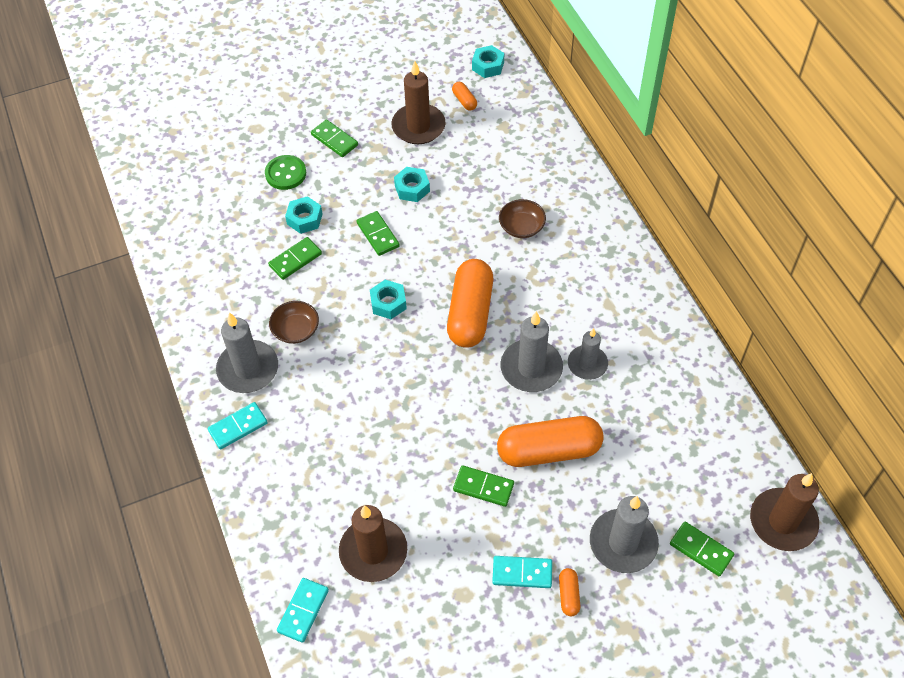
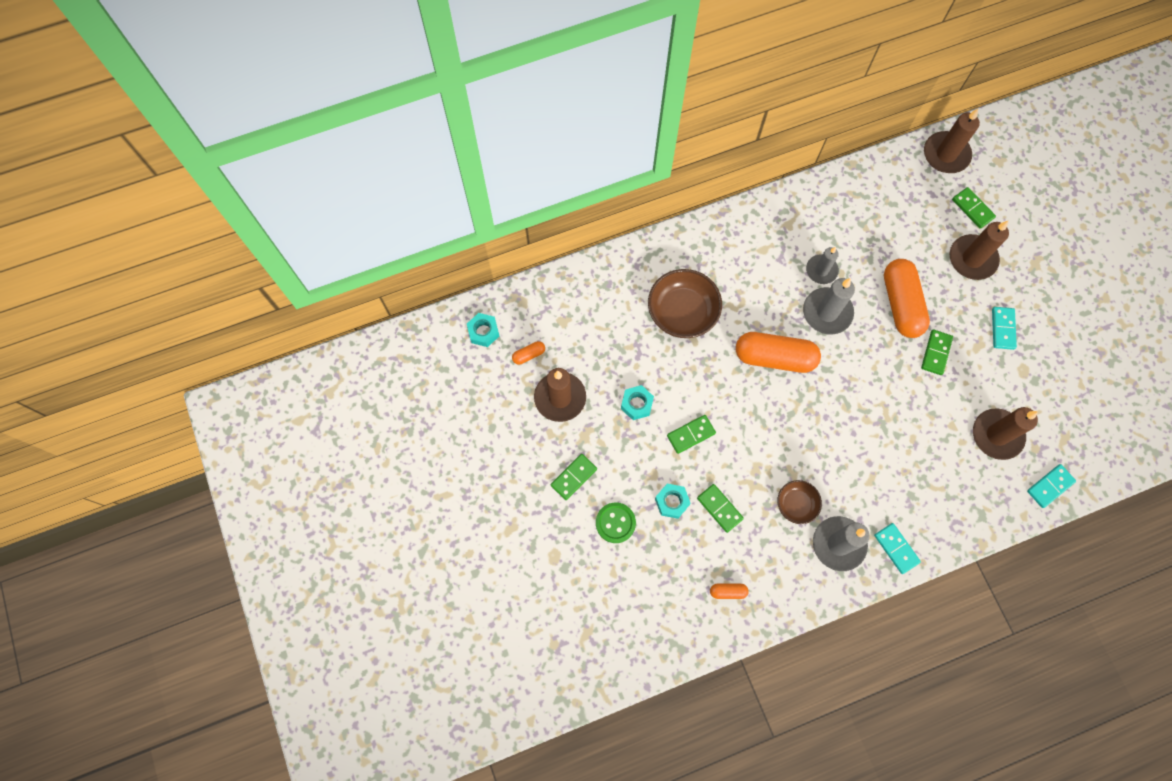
camera: 90 degrees left, 15 degrees up
turquoise domino [277,578,329,643] -> turquoise domino turned 60 degrees counterclockwise [1027,464,1076,508]
turquoise nut [370,280,407,319] -> none
brown bowl [499,199,546,238] -> brown bowl [648,269,722,338], size x1.77
orange capsule [559,568,580,616] -> orange capsule moved to [710,584,749,599]
grey candle [590,496,659,573] -> brown candle [950,220,1009,280]
green domino [670,522,734,576] -> green domino turned 75 degrees counterclockwise [952,187,996,229]

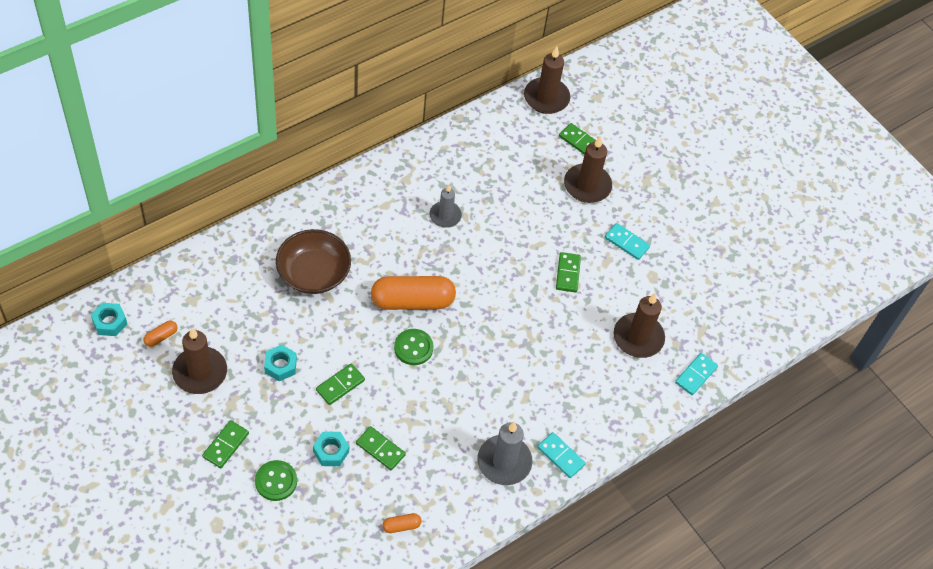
camera: 20 degrees left, 15 degrees down
brown bowl [777,480,822,524] -> none
grey candle [803,278,855,335] -> none
orange capsule [884,259,930,338] -> none
turquoise domino [992,307,1017,350] -> turquoise domino turned 45 degrees counterclockwise [605,223,650,260]
none -> green button [394,329,433,365]

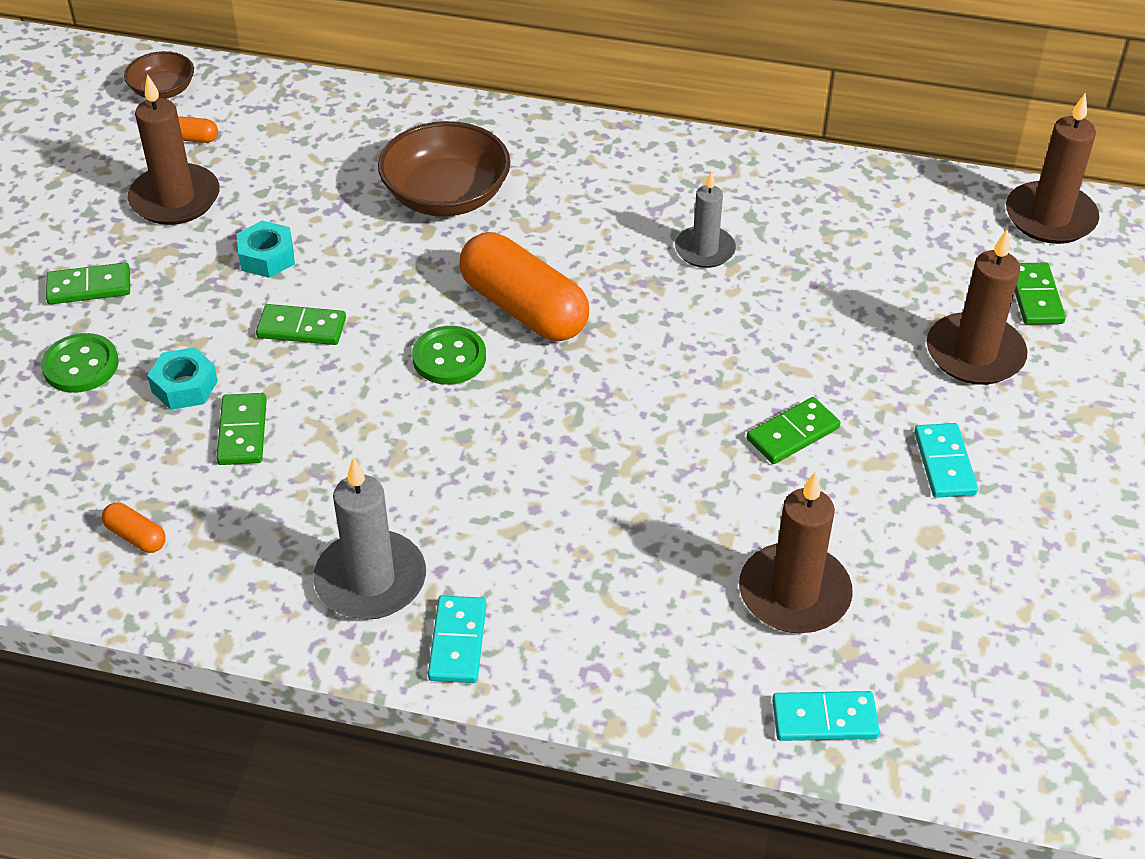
camera: 55 degrees right, 10 degrees down
turquoise nut [91,303,127,336] -> brown bowl [124,51,194,99]

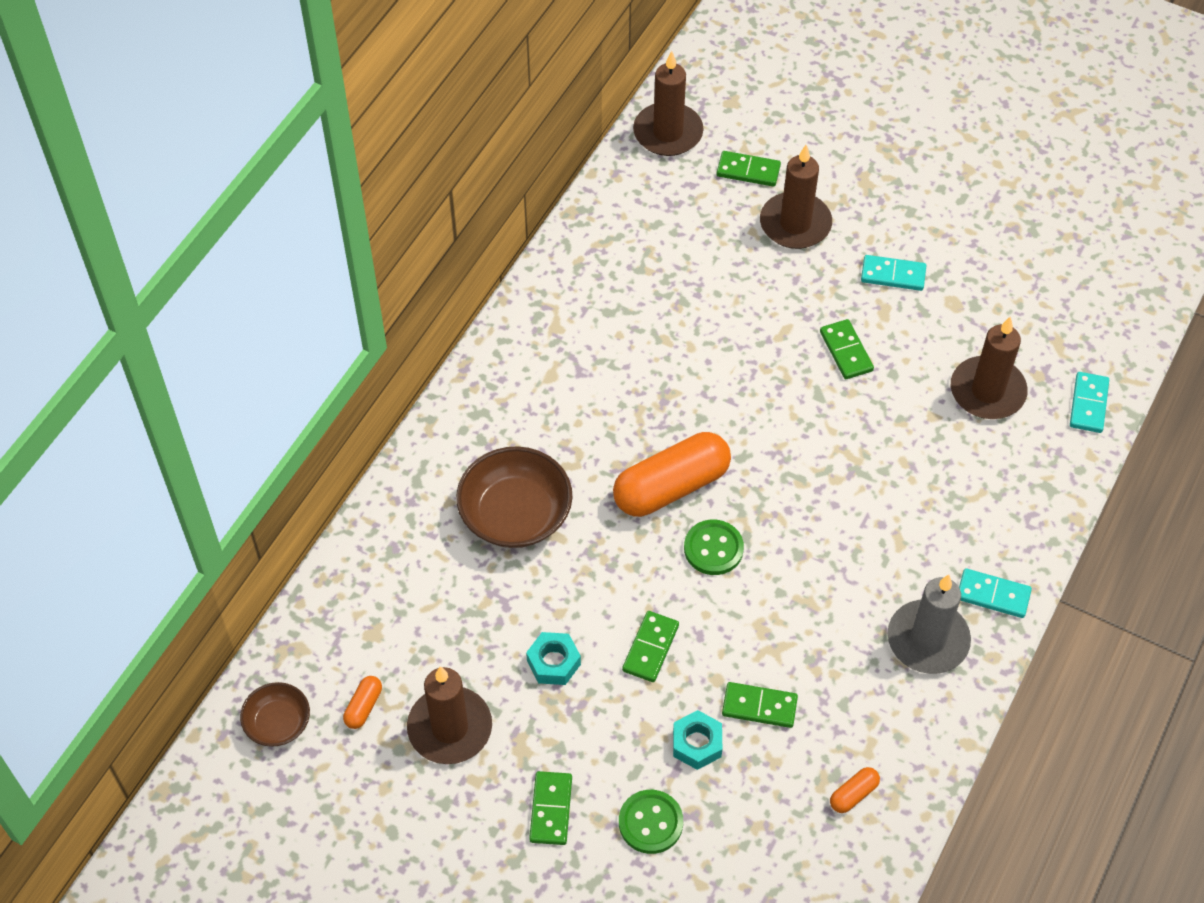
camera: 75 degrees left, 10 degrees up
grey candle [675,171,736,268] -> none

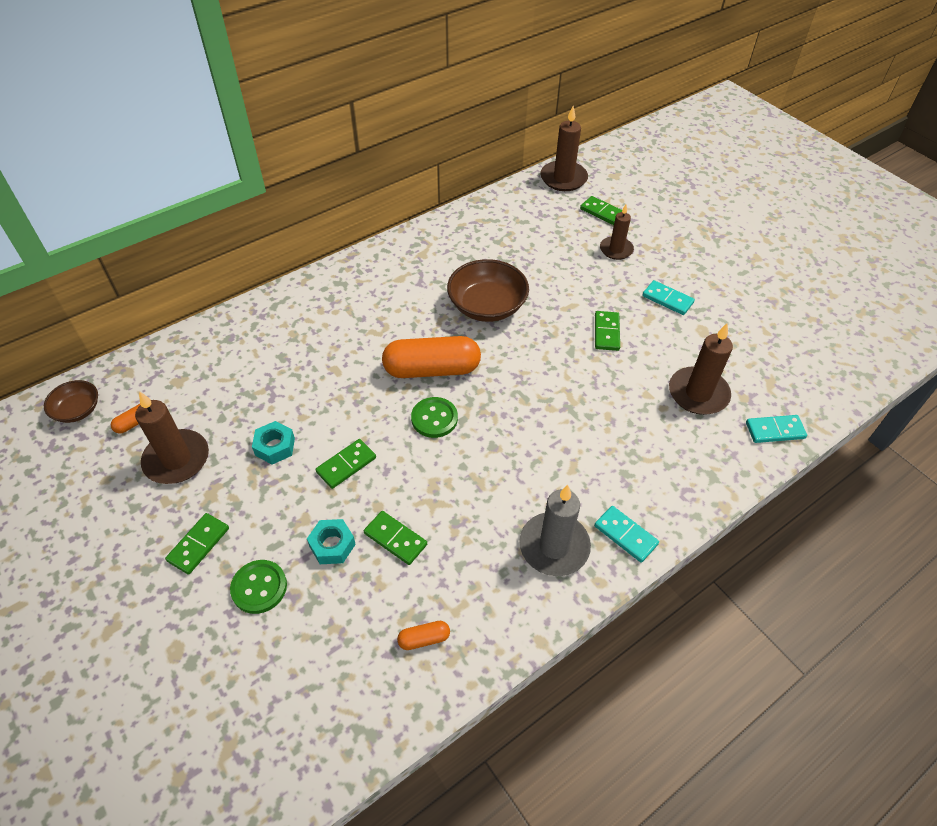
camera: 25 degrees right, 5 degrees down
brown bowl [456,446,573,548] -> brown bowl moved to [447,259,529,322]
brown candle [760,145,832,249] -> brown candle [600,205,634,260], size x0.65
turquoise domino [1070,372,1109,433] -> turquoise domino turned 45 degrees clockwise [746,415,807,443]

